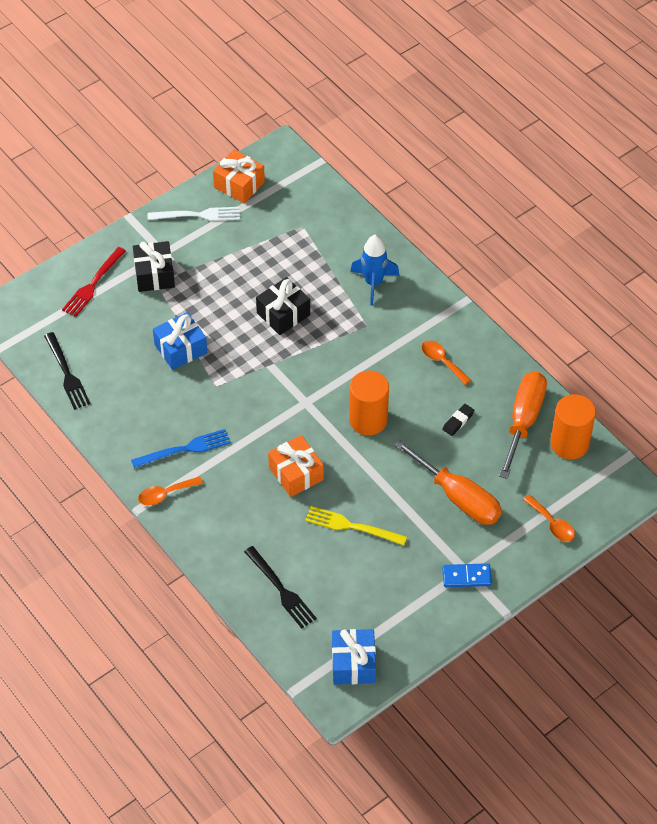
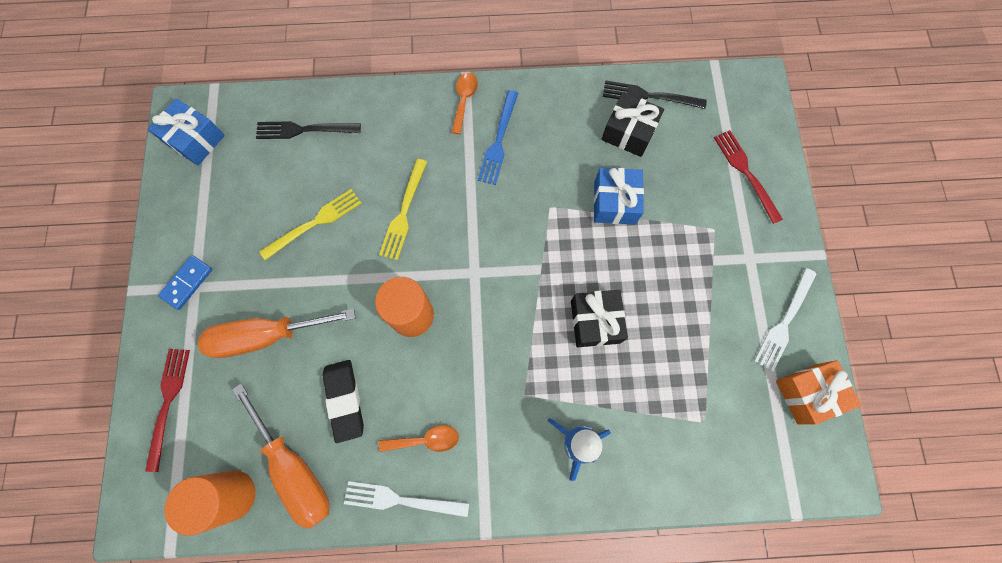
camera: 125 degrees right, 20 degrees up
black gift [133,241,175,292] -> black gift moved to [601,92,664,157]
orange gift [268,435,324,497] -> yellow fork [379,159,427,260]
black eraser [442,404,475,436] -> black eraser [322,360,364,443], size x1.77
orange spoon [523,495,575,542] -> red fork [145,349,190,472]
none -> white fork [344,481,469,517]

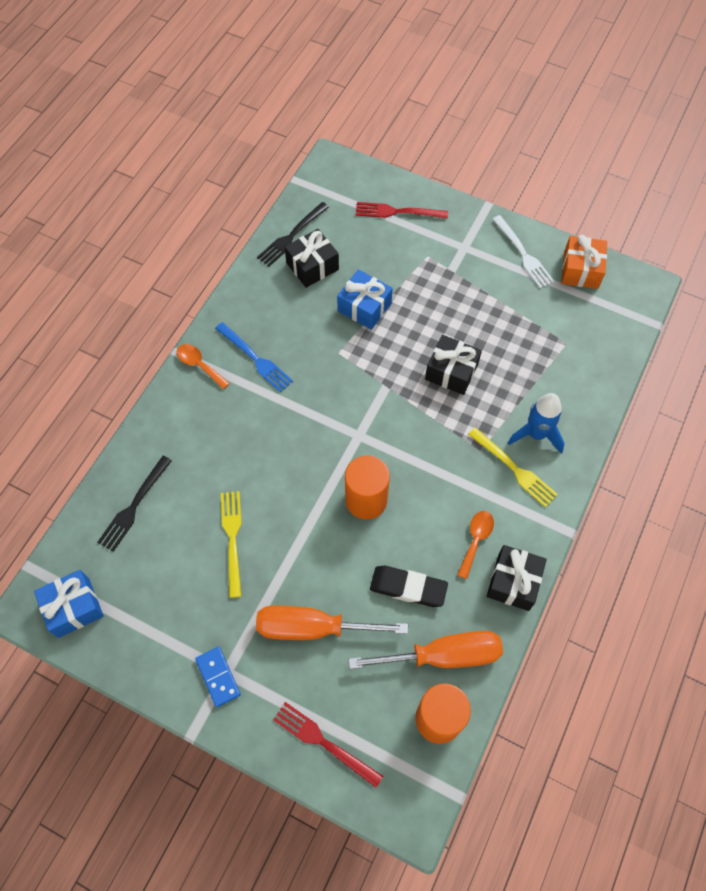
camera: 60 degrees left, 10 degrees down
orange screwdriver [197,309,356,358] -> orange screwdriver turned 75 degrees clockwise [256,606,408,640]
white fork [344,481,469,517] -> black gift [487,545,547,611]
yellow fork [379,159,427,260] -> yellow fork moved to [468,427,558,507]

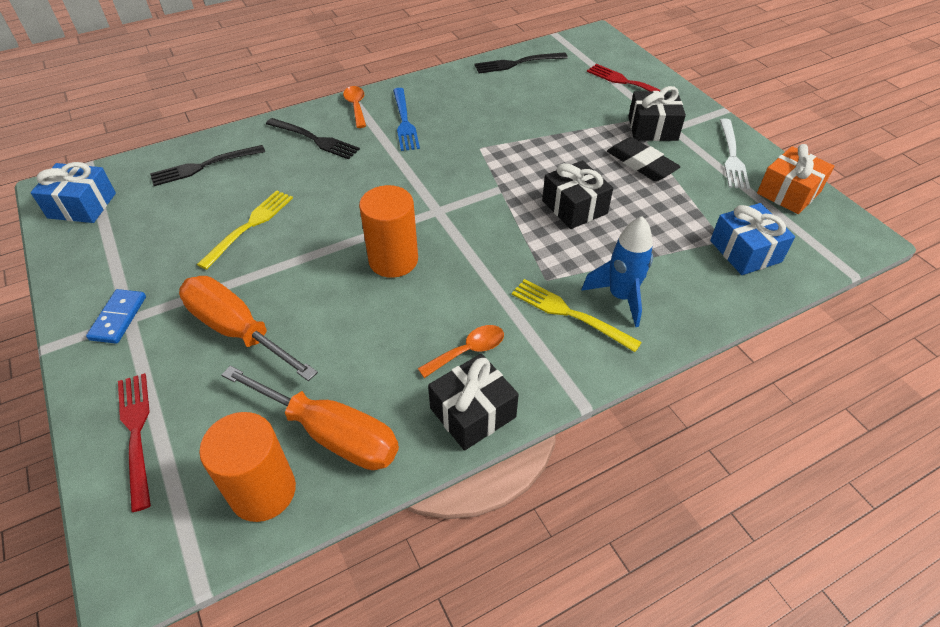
camera: 35 degrees right, 15 degrees down
black gift [285,229,339,288] -> black gift moved to [628,86,686,141]
blue gift [337,269,393,330] -> blue gift moved to [710,203,795,275]
black eraser [370,566,448,607] -> black eraser moved to [607,137,681,181]
yellow fork [468,427,558,507] -> yellow fork turned 135 degrees clockwise [512,279,642,352]
none -> black fork [266,118,360,160]

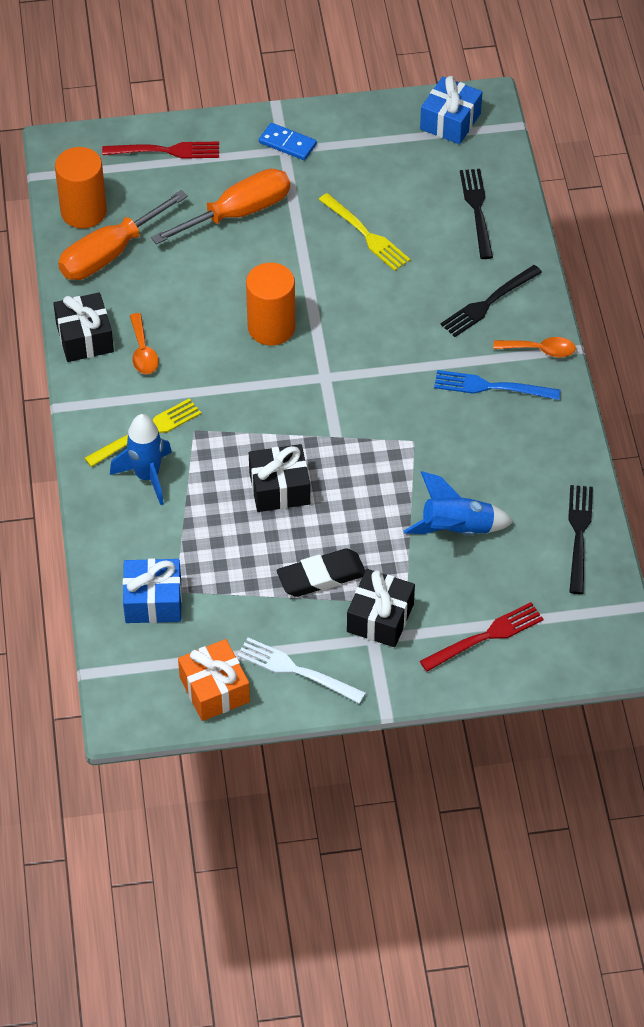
camera: 110 degrees right, 5 degrees up
none -> blue rocket [404,471,514,535]

